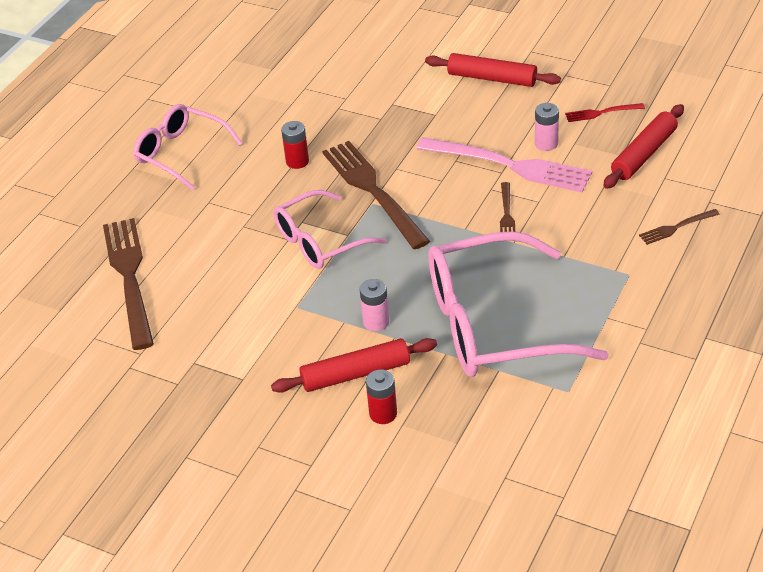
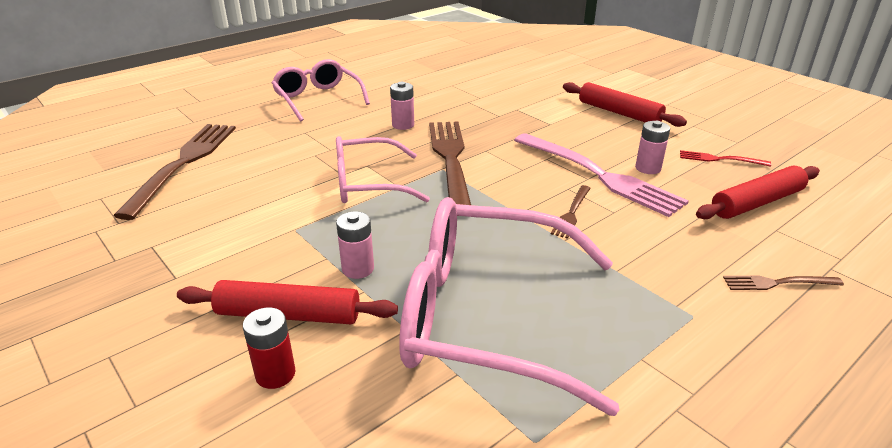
camera: 20 degrees right, 10 degrees down
red battery [281,121,309,169] -> pink battery [390,82,414,130]

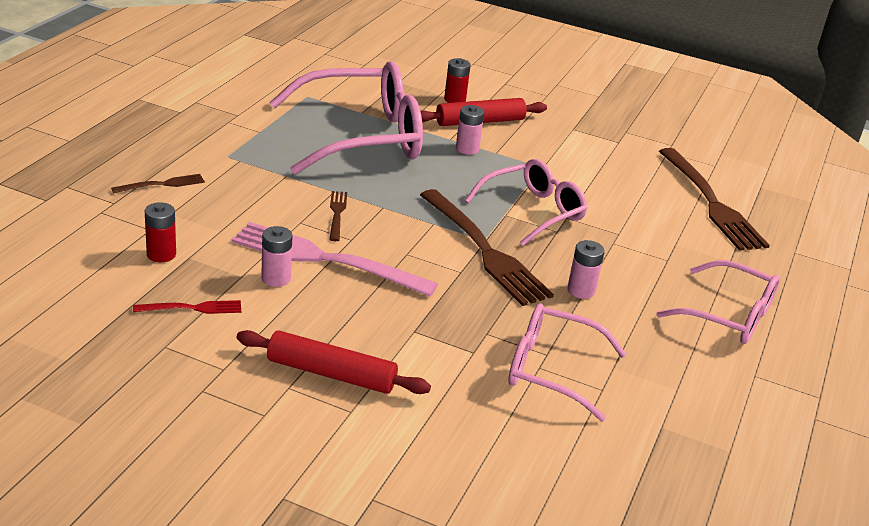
camera: 150 degrees right, 0 degrees up
red rolling pin [696,166,820,219] -> red battery [145,202,176,262]
none -> pink glasses [508,303,626,421]

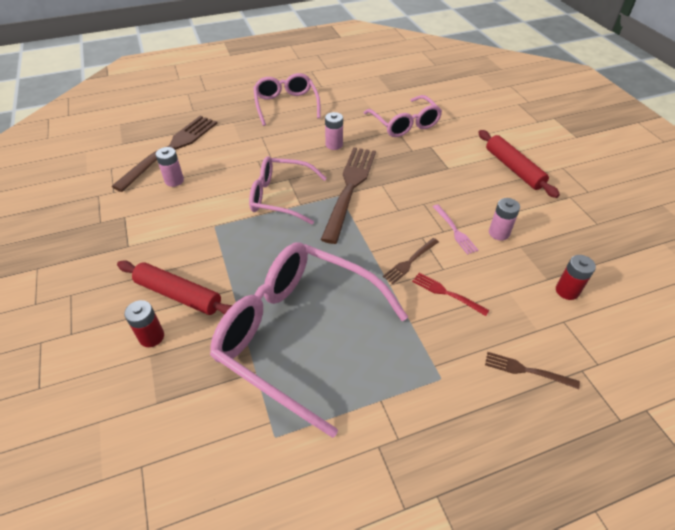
camera: 130 degrees left, 15 degrees up
red fork [133,300,241,314] -> red fork moved to [412,273,489,316]
pink fork [232,222,438,297] -> pink fork [433,204,479,255], size x0.46
pink battery [456,105,484,155] -> pink battery moved to [155,147,184,187]

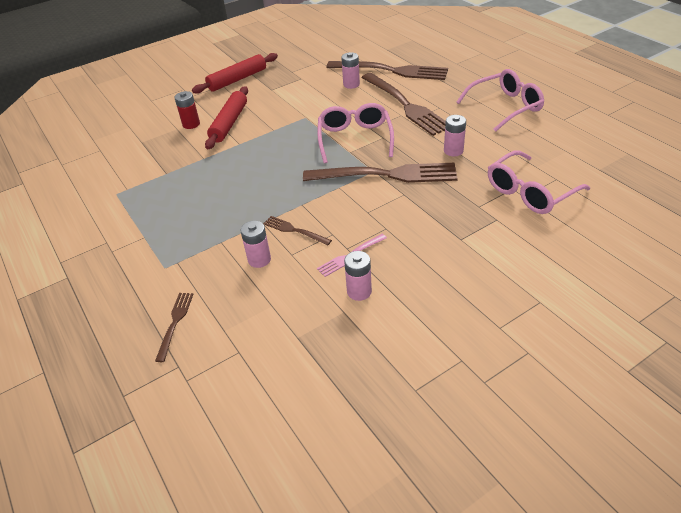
camera: 80 degrees right, 5 degrees down
pink glasses [210,242,408,438] -> none
red fork [412,273,489,316] -> pink battery [241,221,271,268]
red rolling pin [478,130,560,198] -> red rolling pin moved to [192,53,278,94]
red battery [556,255,596,300] -> none
none -> brown fork [361,73,446,136]

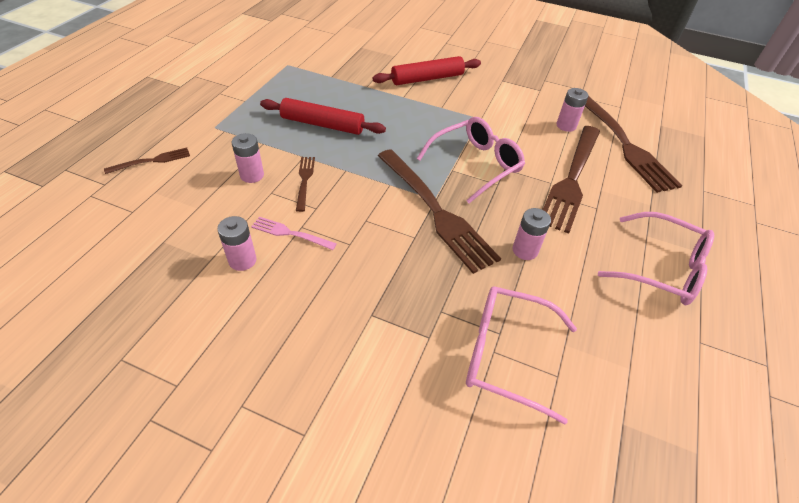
camera: 50 degrees right, 5 degrees up
red battery [175,91,200,129] -> none
red rolling pin [192,53,278,94] -> red rolling pin moved to [260,98,386,135]

